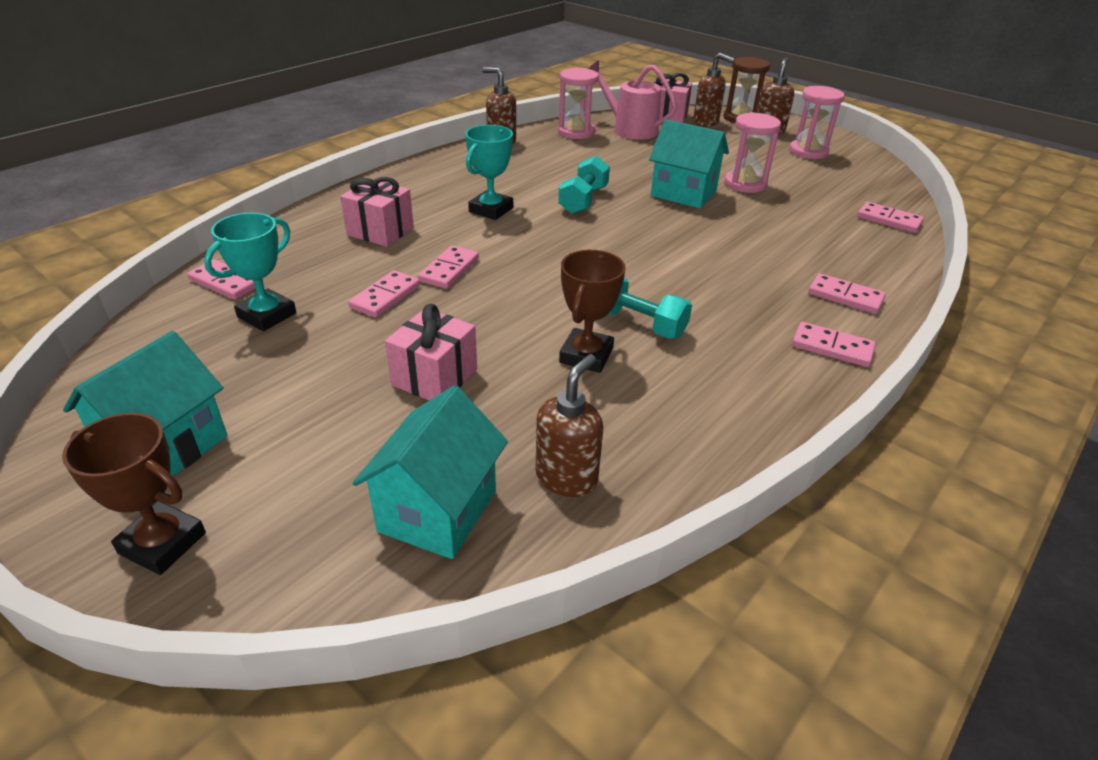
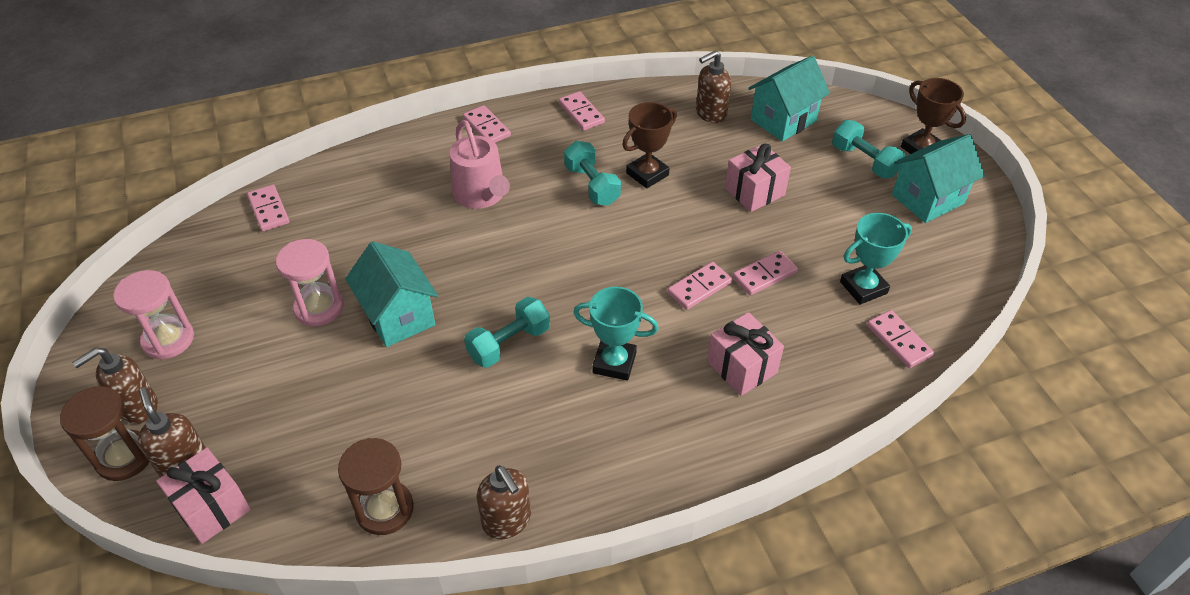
camera: 150 degrees left, 10 degrees up
turquoise trophy [465,125,513,220] -> turquoise trophy turned 45 degrees clockwise [573,287,659,381]
pink hourglass [558,68,599,139] -> brown hourglass [338,438,414,535]
pink watering can [588,61,677,140] -> pink watering can moved to [450,120,510,209]
pink domino [808,273,886,314] -> pink domino moved to [559,91,605,131]
none -> turquoise dumbbell [832,120,906,178]

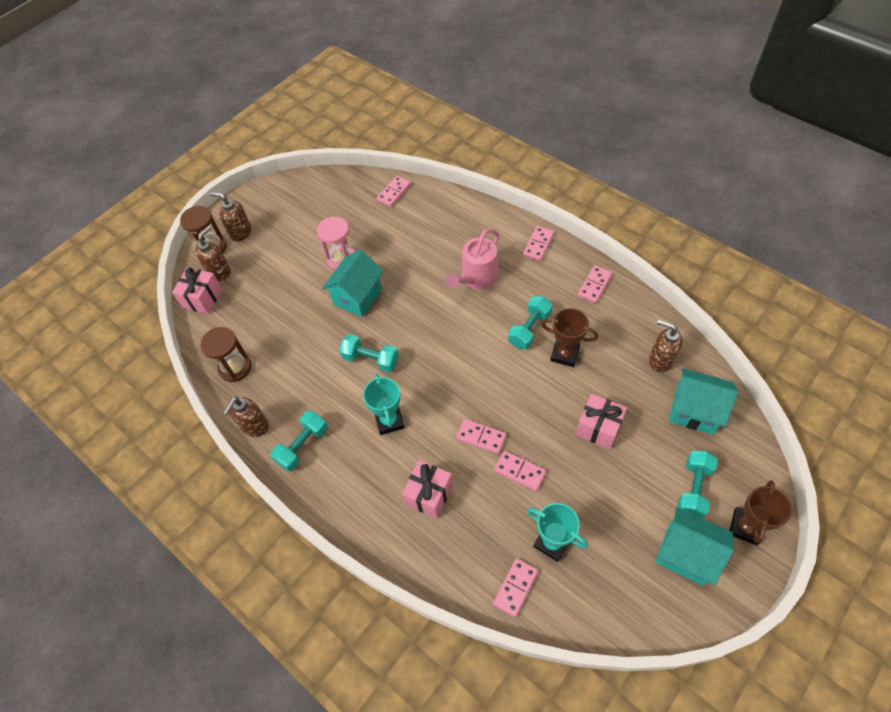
camera: 65 degrees right, 10 degrees up
pink hourglass [113,270,194,360] -> none
none -> turquoise dumbbell [271,410,328,472]

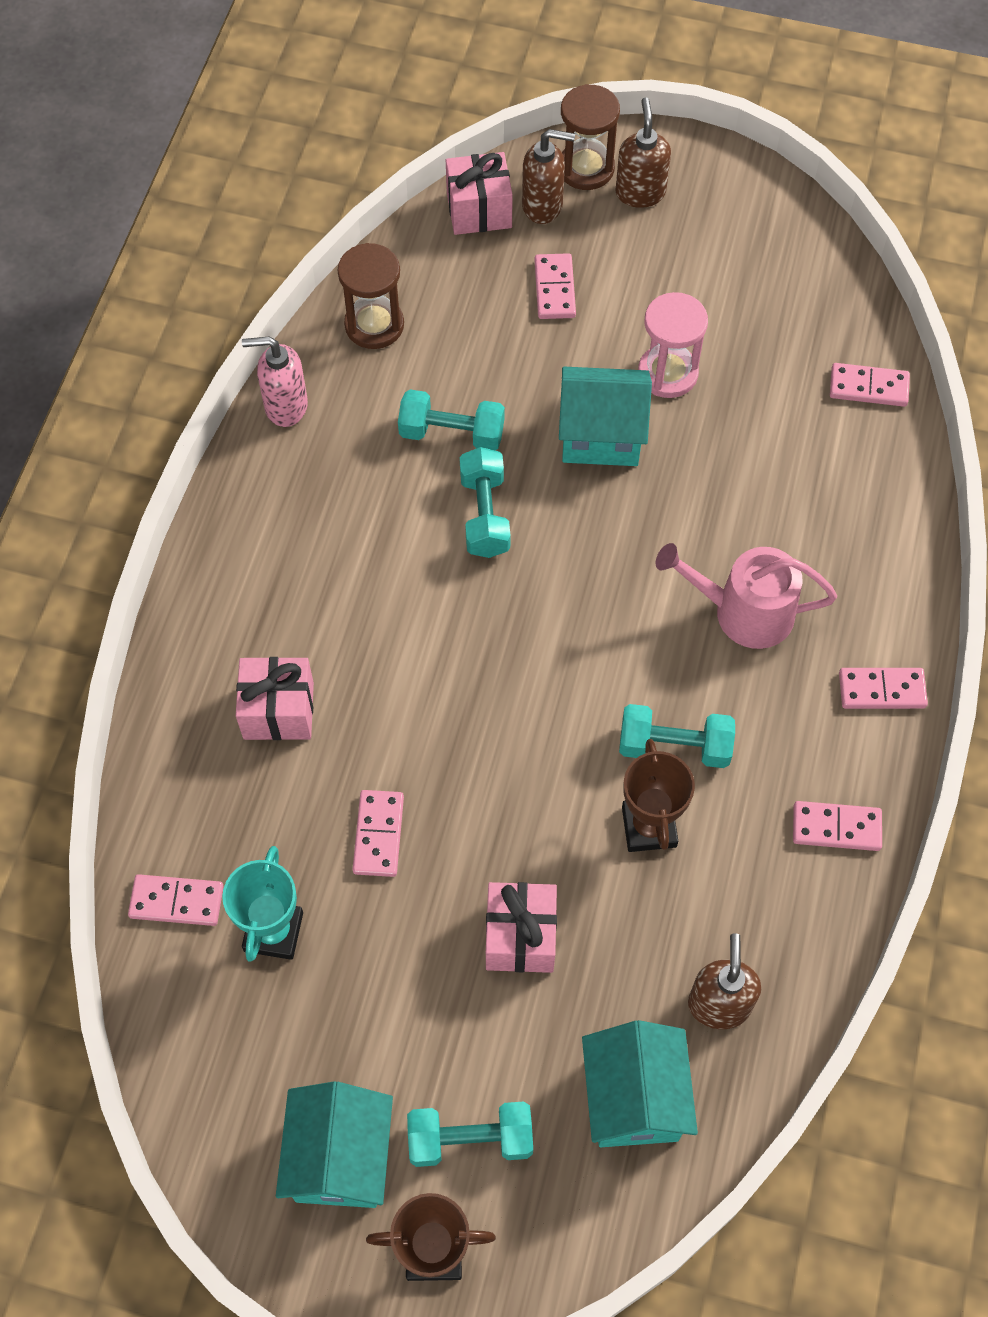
camera: 60 degrees right, 5 degrees up
brown soap dispenser [223,397,269,437] -> pink soap dispenser [242,336,308,427]
turquoise dumbbell [271,410,328,472] -> turquoise dumbbell moved to [398,389,505,450]
turquoise trophy [363,373,405,435] -> none
pink domino [456,419,506,454] -> pink domino moved to [535,253,576,319]

